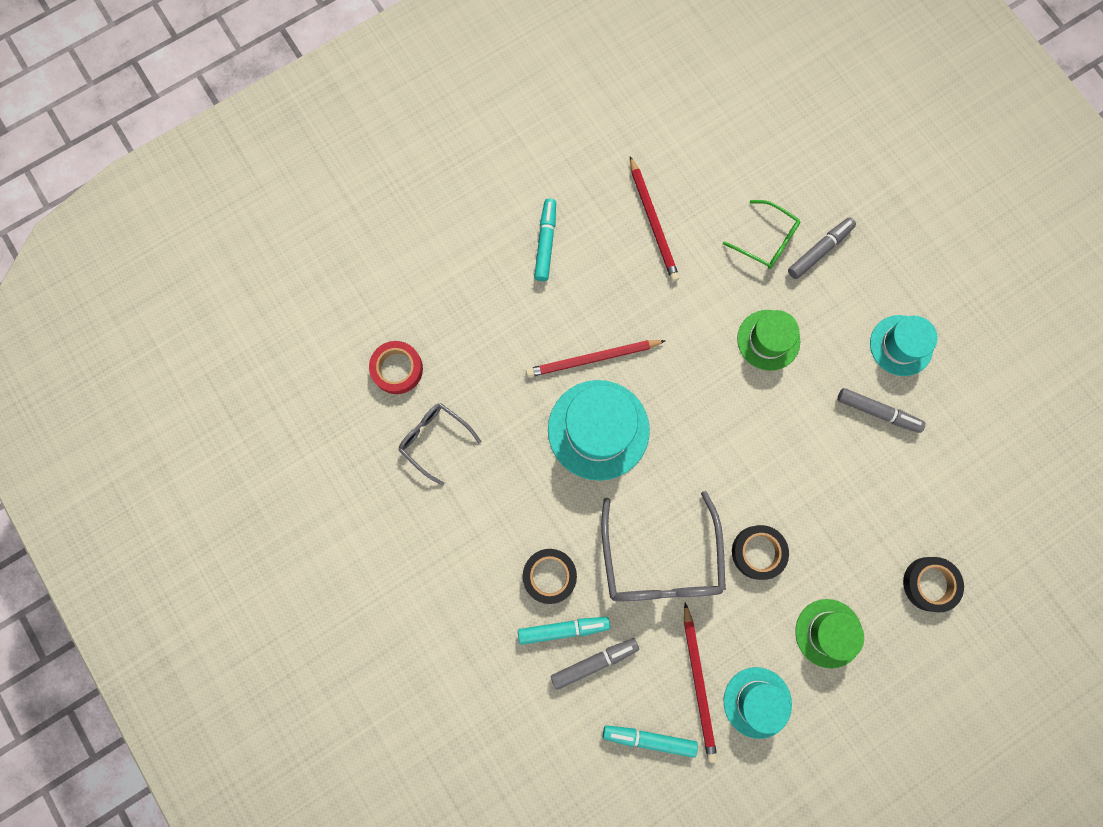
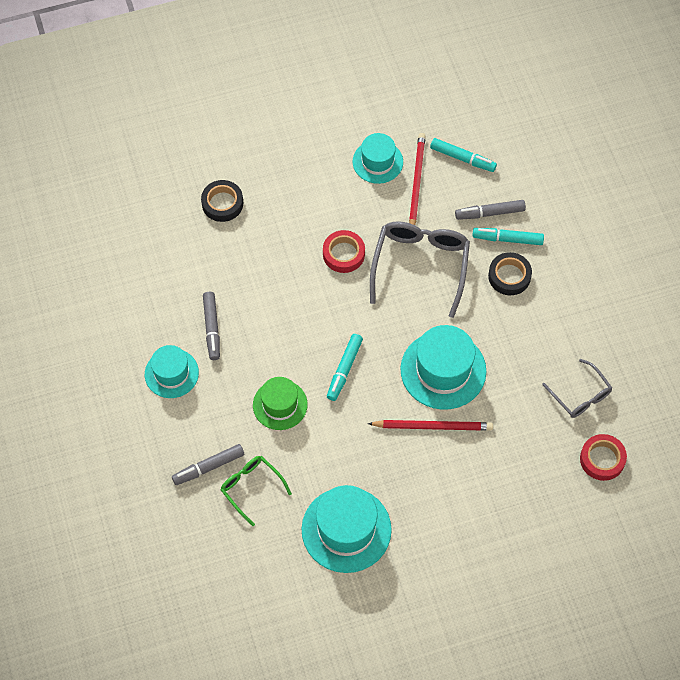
camera: 165 degrees left, 15 degrees down
turquoise marker [534,198,556,281] -> turquoise marker moved to [327,334,363,401]
red pencil [630,156,680,282] -> turquoise hat [301,485,392,573]
black tape [732,525,789,580] -> red tape [323,230,365,273]
green hat [795,599,864,669] -> none
grey marker [837,388,926,433] -> grey marker turned 135 degrees counterclockwise [203,292,220,360]

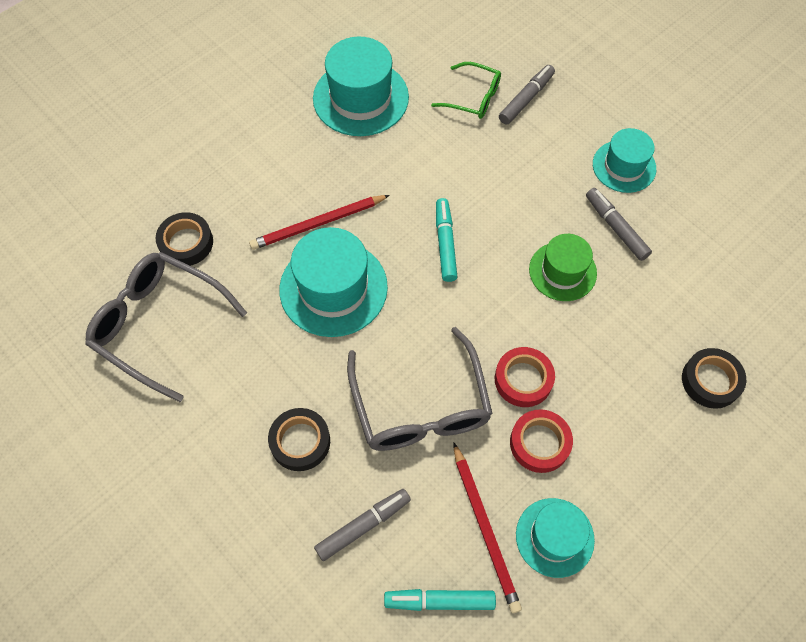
camera: 155 degrees right, 0 degrees up
green hat [253,377,308,430] -> green hat moved to [529,234,597,301]
turquoise marker [472,228,544,245] -> none
grey glasses [542,359,612,418] -> grey glasses [85,252,247,402], size x1.75
red tape [580,434,627,481] -> red tape moved to [510,409,573,473]
none -> black tape [156,212,213,266]

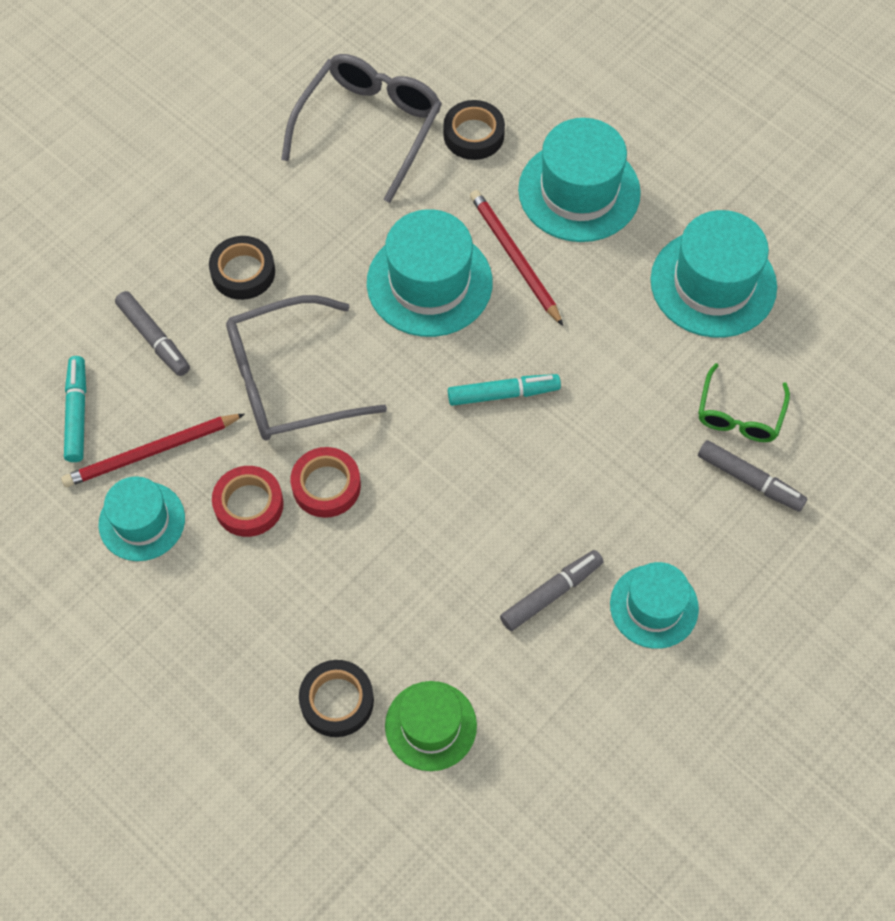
camera: 85 degrees right, 0 degrees up
green hat [529,234,597,301] -> green hat moved to [385,681,477,771]
none -> turquoise hat [518,118,641,242]

